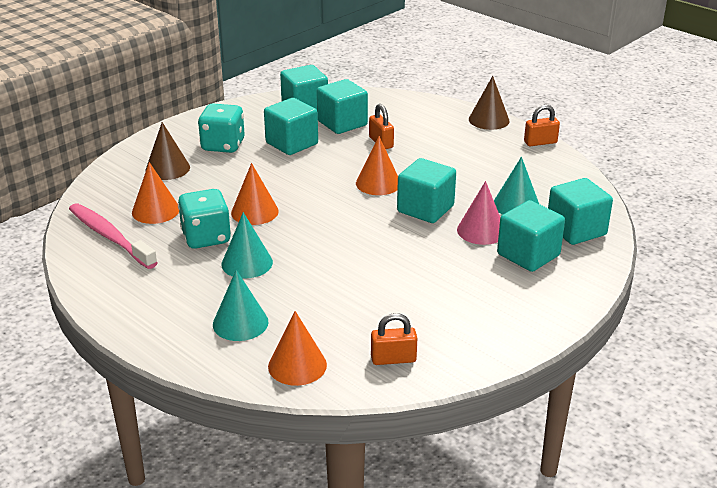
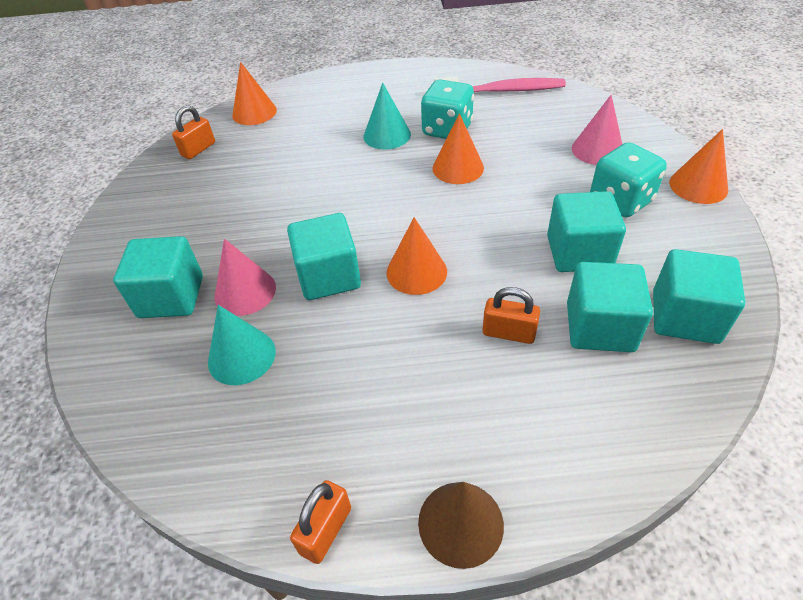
camera: 135 degrees right, 15 degrees up
orange cone [132,162,179,224] -> orange cone moved to [669,129,728,204]
brown cone [146,122,190,180] -> pink cone [572,95,622,165]
turquoise cone [213,270,269,341] -> none
turquoise cube [548,178,613,245] -> none

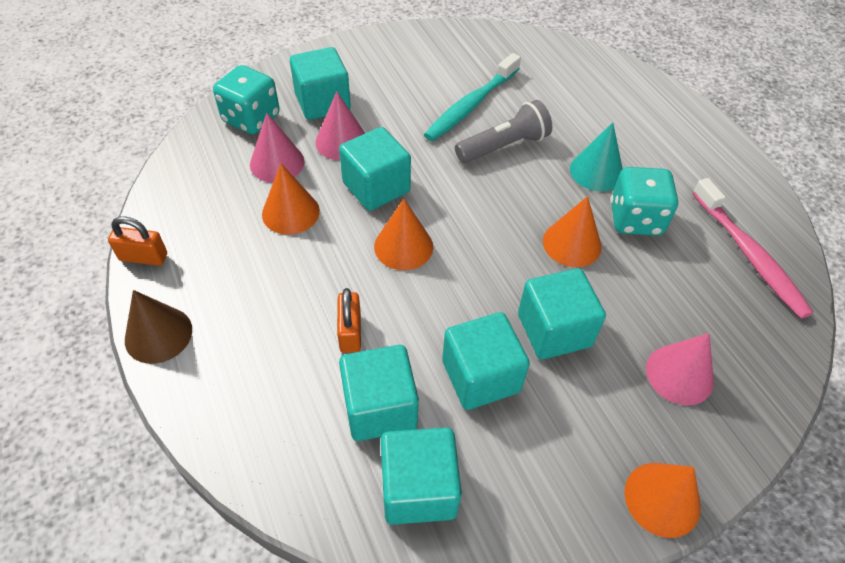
camera: 65 degrees right, 5 degrees up
orange padlock [172,105,215,159] -> none
turquoise cone [208,305,276,385] -> pink cone [250,113,304,183]
orange cone [232,62,277,125] -> orange cone moved to [262,163,320,235]
turquoise dice [590,142,667,218] -> turquoise dice moved to [213,65,280,134]
none -> turquoise toothbrush [424,53,521,141]
none -> grey flashlight [455,100,552,163]
none -> turquoise cube [518,268,606,359]

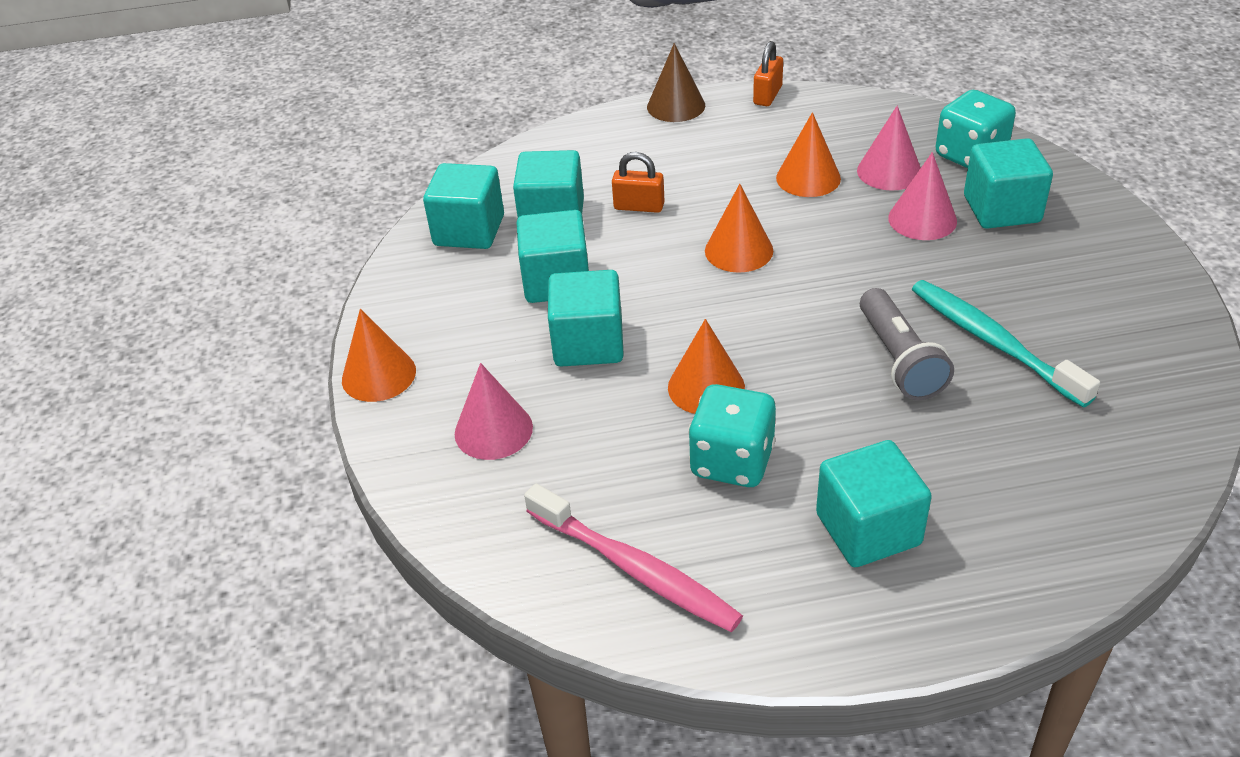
camera: 110 degrees right, 10 degrees down
turquoise cube [339,127,411,211] -> turquoise cube moved to [816,440,932,567]
turquoise cone [570,122,623,192] -> none
pink toothbrush [692,178,814,319] -> pink toothbrush turned 135 degrees counterclockwise [524,484,743,632]

